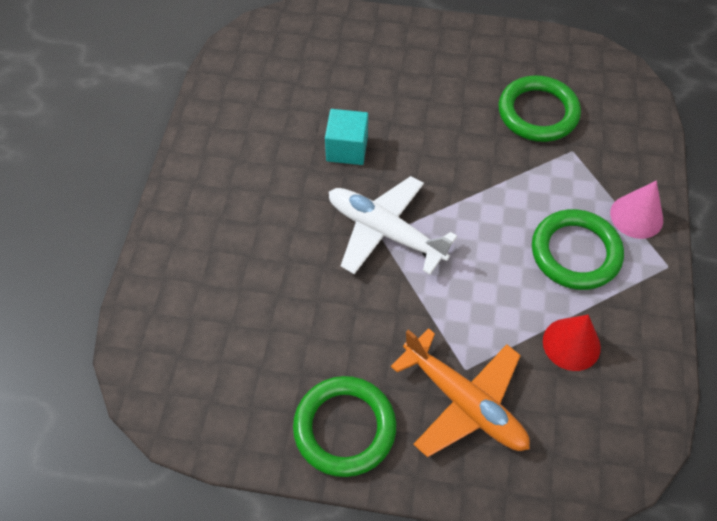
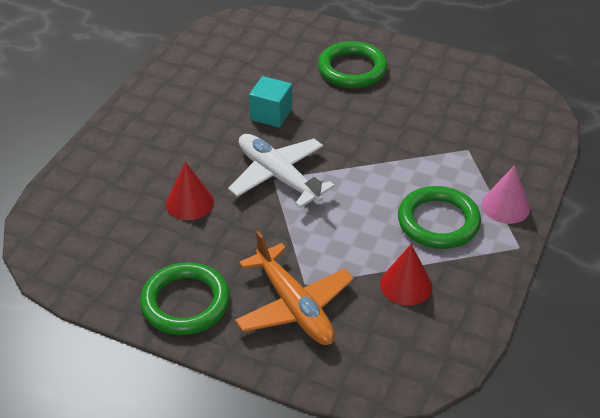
camera: 15 degrees right, 15 degrees down
green ring [498,75,581,142] -> green ring moved to [318,41,388,88]
none -> red cone [166,162,214,220]

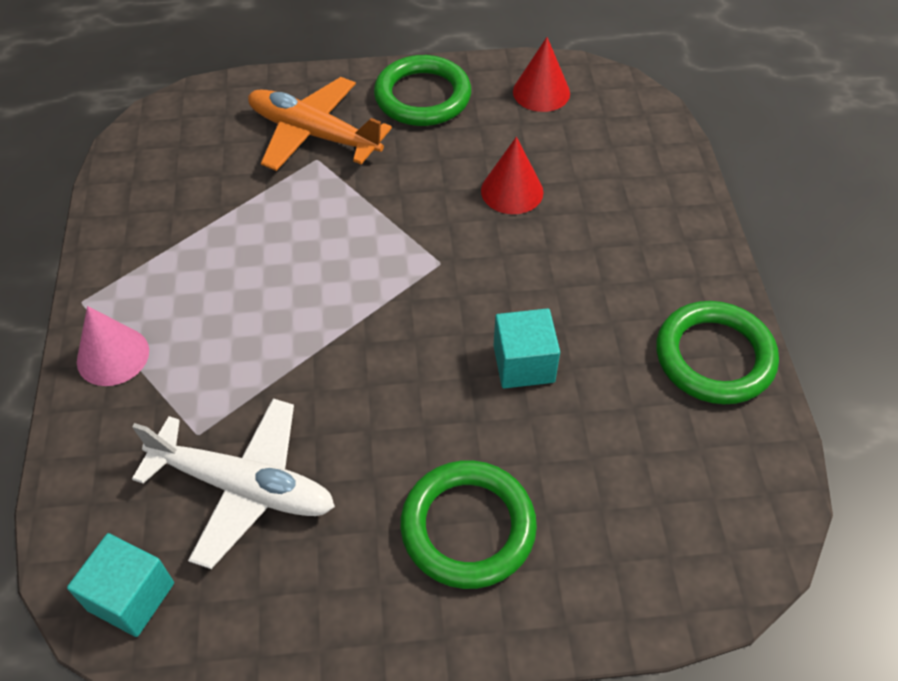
camera: 150 degrees right, 10 degrees up
white plane [228,134,335,208] -> white plane moved to [132,398,335,569]
red cone [380,244,432,306] -> red cone moved to [513,37,570,112]
green ring [398,186,481,249] -> green ring moved to [656,301,779,404]
none -> turquoise cube [67,533,174,637]

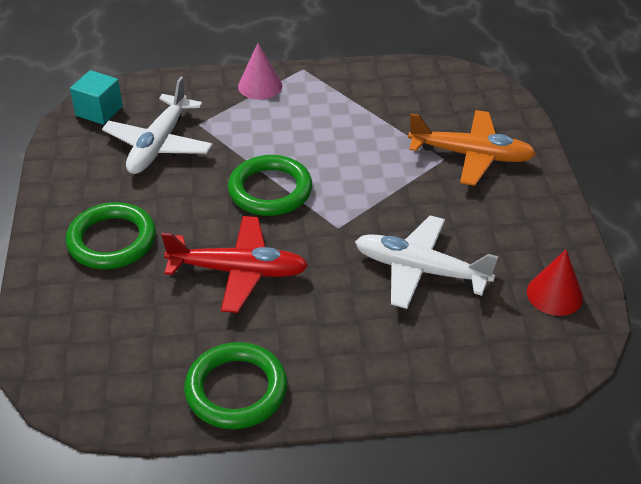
camera: 90 degrees right, 10 degrees down
orange plane [248,77,392,171] -> orange plane turned 75 degrees clockwise [408,110,536,186]
green ring [374,55,471,126] -> green ring moved to [228,155,312,216]
red cone [481,137,544,214] -> white plane [355,215,498,309]
turquoise cube [493,308,560,388] -> red plane [161,216,308,313]

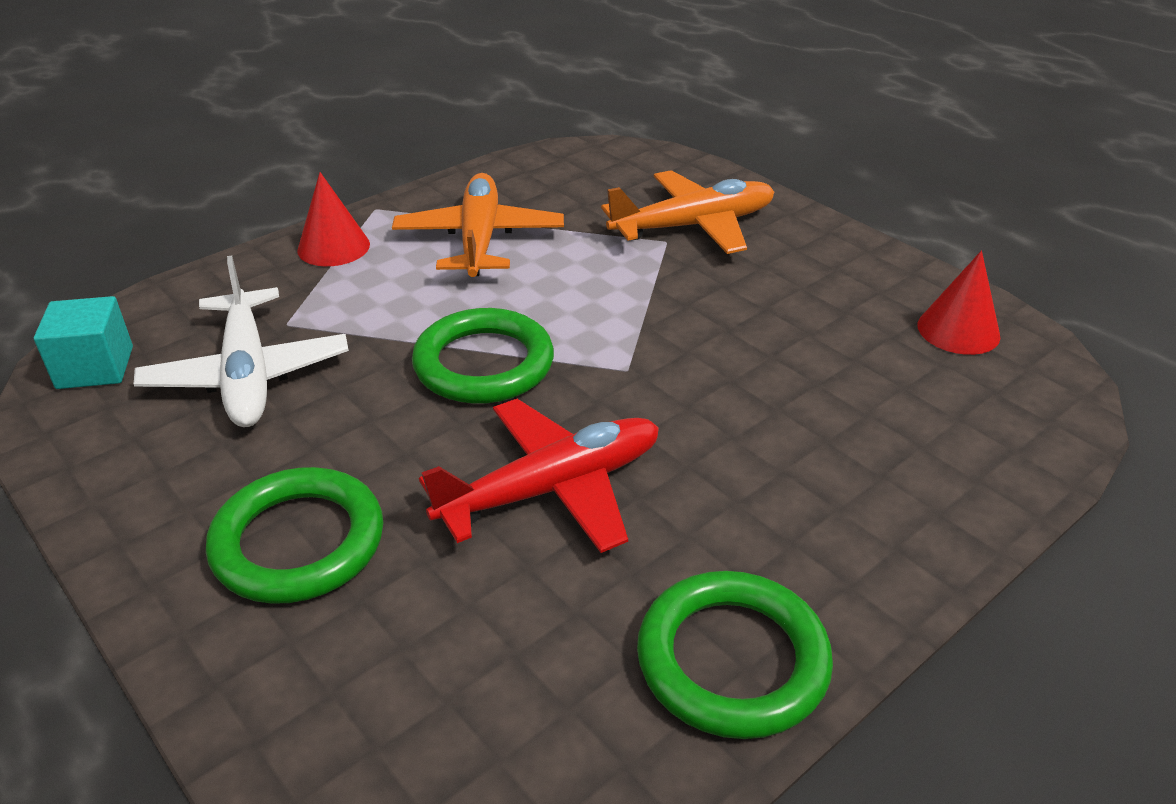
camera: 35 degrees left, 5 degrees down
pink cone [238,43,282,100] -> red cone [297,172,370,266]
white plane [355,215,498,309] -> none
none -> orange plane [392,173,564,277]

